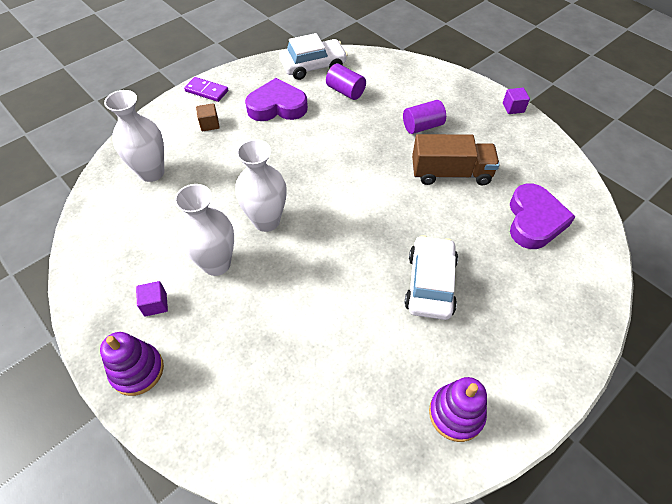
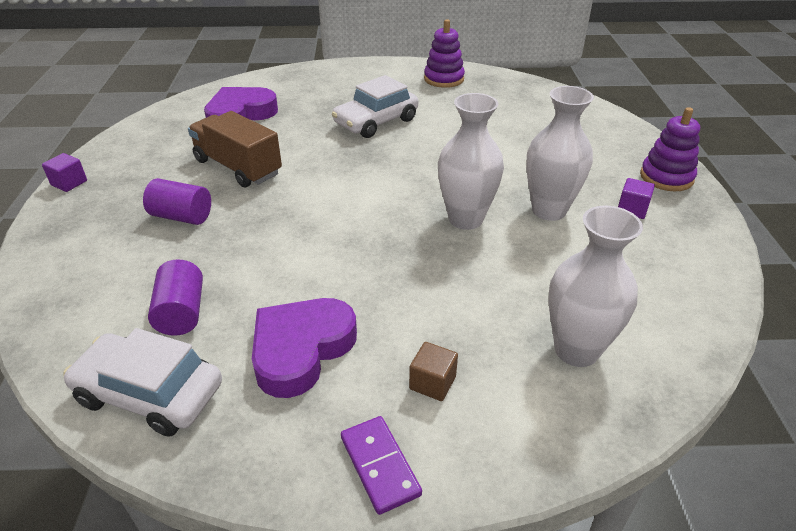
camera: 140 degrees left, 15 degrees down
purple heart [245,78,308,121] -> purple heart turned 90 degrees clockwise [252,298,357,398]

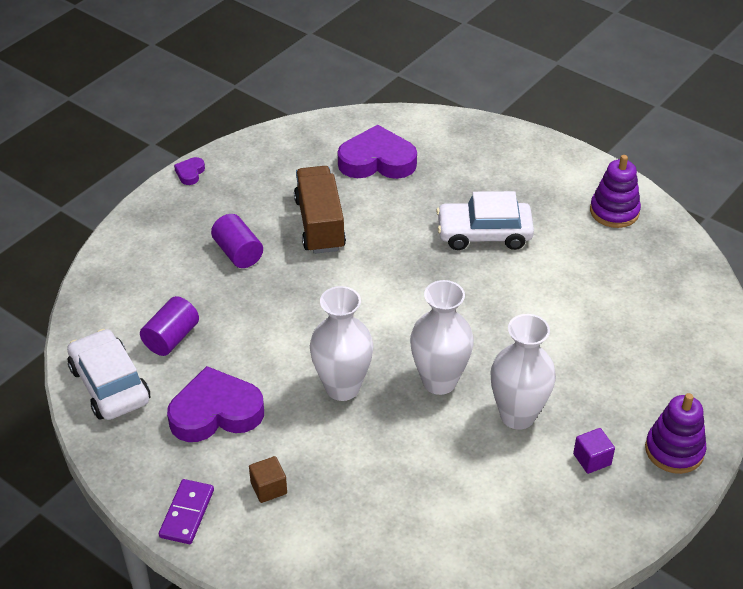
camera: 40 degrees right, 5 degrees up
purple cube [42,153,87,192] -> purple heart [174,157,205,185]
white vase [548,205,643,367] -> white vase moved to [310,286,374,401]

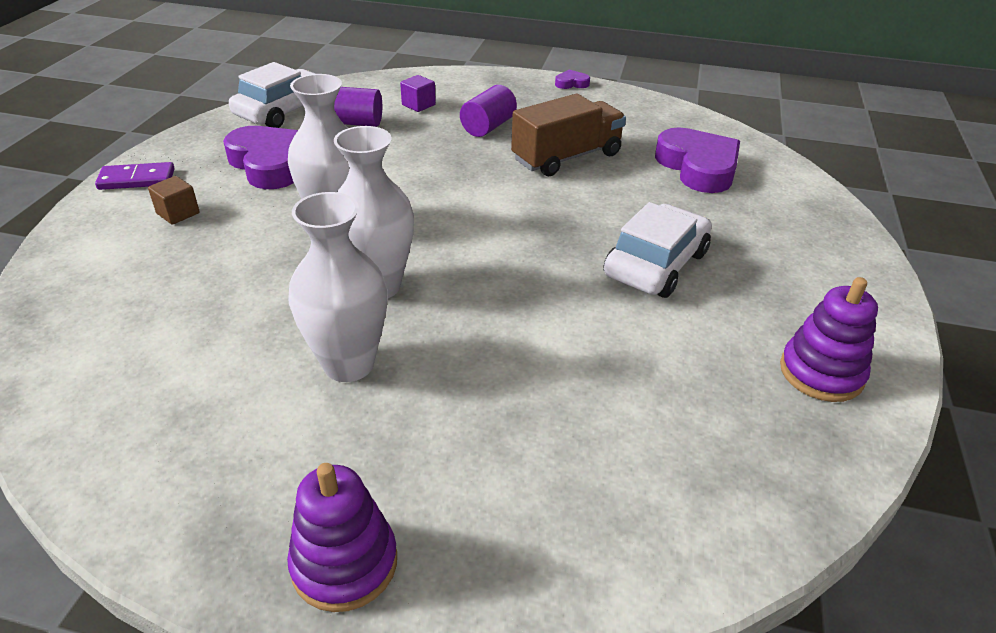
camera: 65 degrees right, 5 degrees down
white car [436,191,534,250] -> white car turned 60 degrees clockwise [603,202,712,298]
purple cube [573,428,615,474] -> purple cube moved to [400,75,436,112]

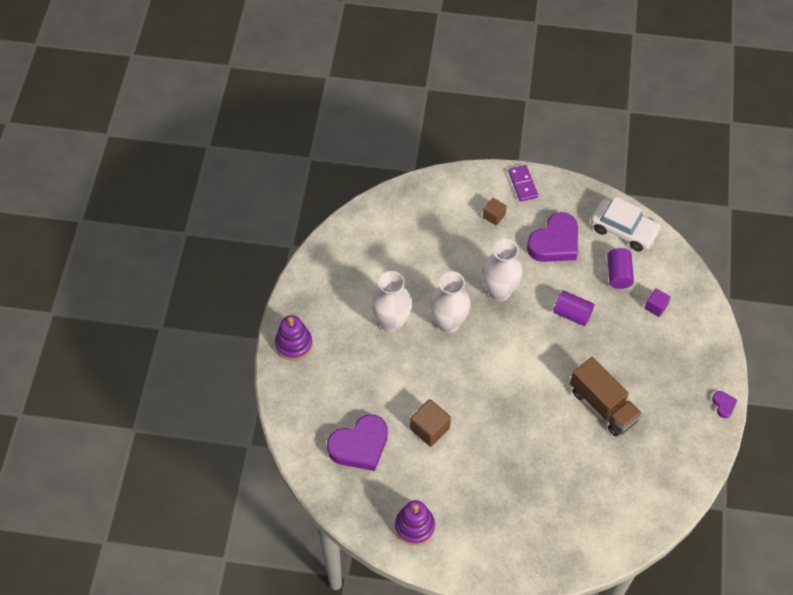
camera: 85 degrees right, 20 degrees up
purple cylinder [460,85,517,137] -> purple cylinder moved to [553,290,595,326]
white car [603,202,712,298] -> none
purple heart [655,127,740,193] -> purple heart moved to [327,414,388,471]
none -> brown cube [410,399,451,447]

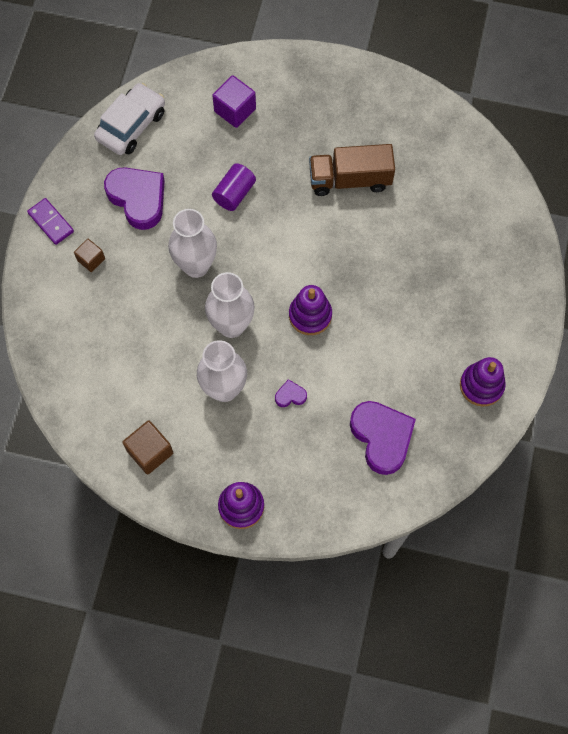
camera: 85 degrees left, 10 degrees up
brown cube [410,399,451,447] -> brown cube moved to [122,420,173,474]
purple domino [508,165,538,202] -> purple domino turned 60 degrees clockwise [27,198,74,245]
brown truck [570,357,642,437] -> brown truck turned 150 degrees counterclockwise [309,144,395,196]
purple cylinder [607,248,634,289] -> none
purple cube [645,288,671,317] -> purple cube [212,75,256,128], size x1.57
purple heart [712,391,737,418] -> purple heart moved to [275,379,307,407]
none -> purple stacking toy [289,285,332,335]

